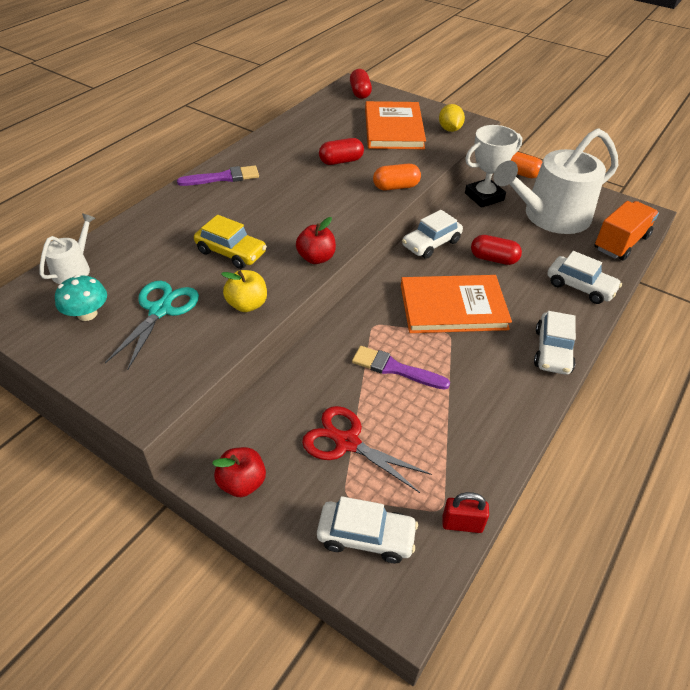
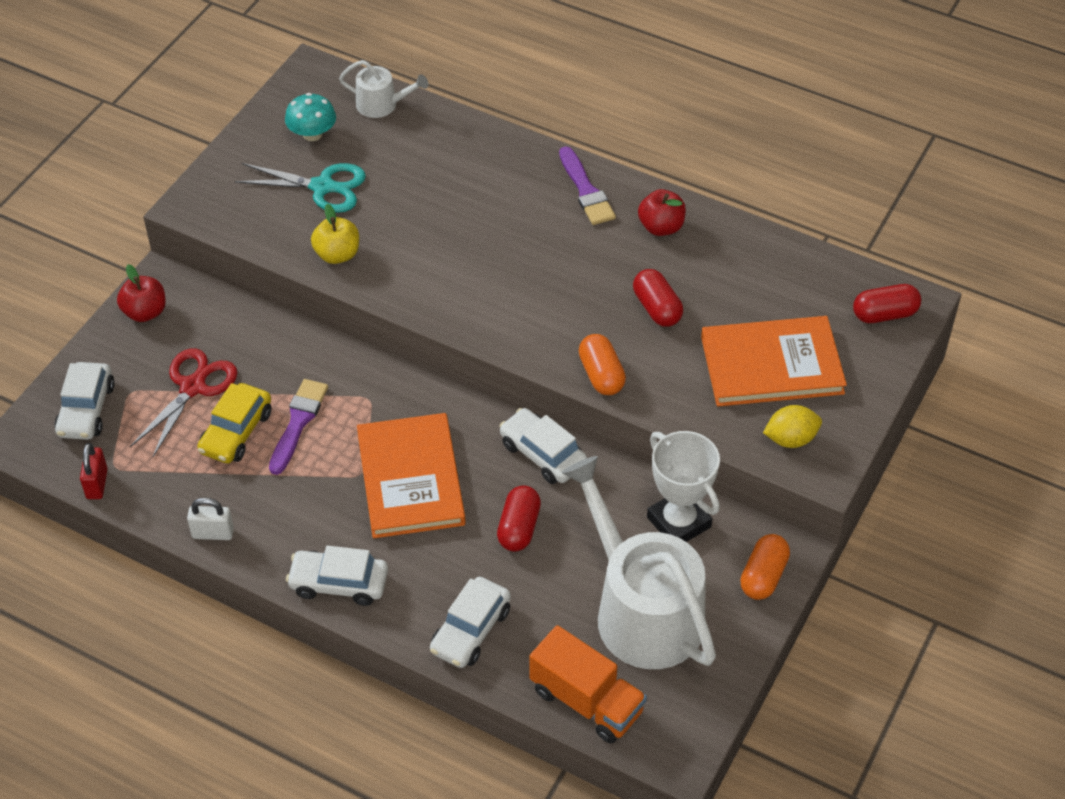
camera: 85 degrees right, 5 degrees up
yellow car [194,215,267,269] -> yellow car moved to [197,383,272,463]
red apple [296,217,336,264] -> red apple moved to [638,189,686,236]
none -> white padlock [187,498,234,540]

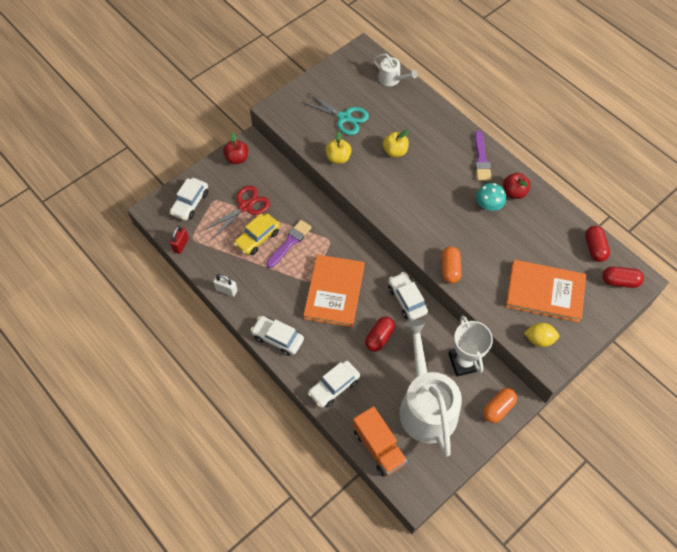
camera: 20 degrees right, 10 degrees up
turquoise mushroom [285,93,336,141] -> turquoise mushroom moved to [476,183,506,211]
red capsule [633,269,683,327] -> red capsule moved to [585,226,610,262]
none -> yellow apple [383,130,409,157]

